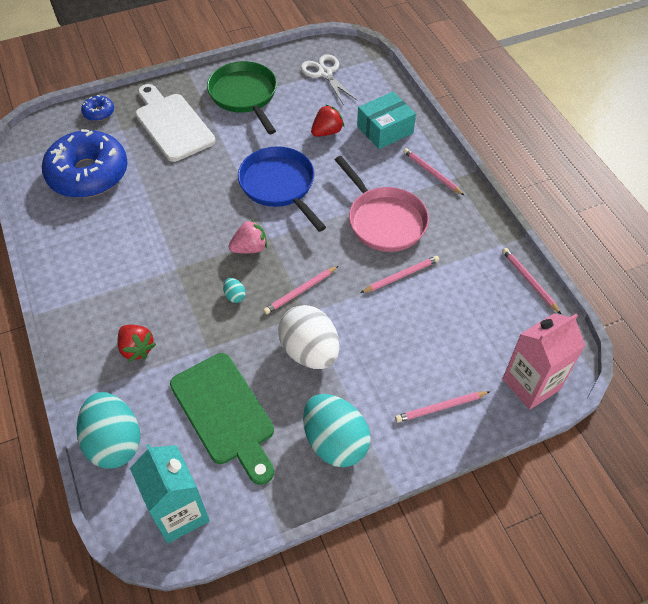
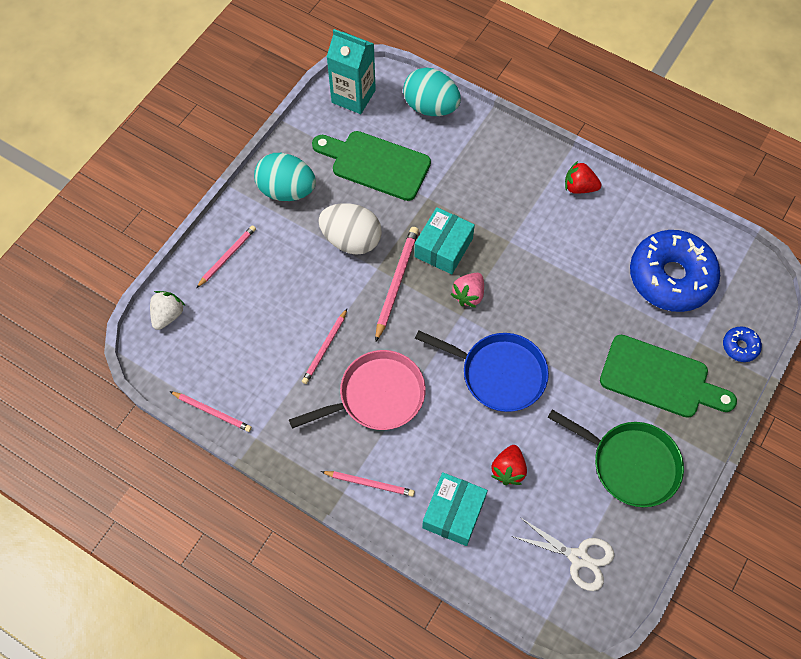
camera: 145 degrees right, 10 degrees up
red strawberry [117,325,156,362] -> red strawberry moved to [565,161,602,194]
white cutting board [135,84,215,162] -> green cutting board [600,335,737,418]
turquoise egg [223,278,246,303] -> turquoise box [414,207,475,274]
pink pencil [264,266,338,314] -> pink pencil [375,227,419,342], size x1.51
pink pan [335,156,429,252] -> pink pan turned 135 degrees clockwise [289,350,426,430]
pink carton [503,313,586,410] -> white strawberry [150,291,185,330]

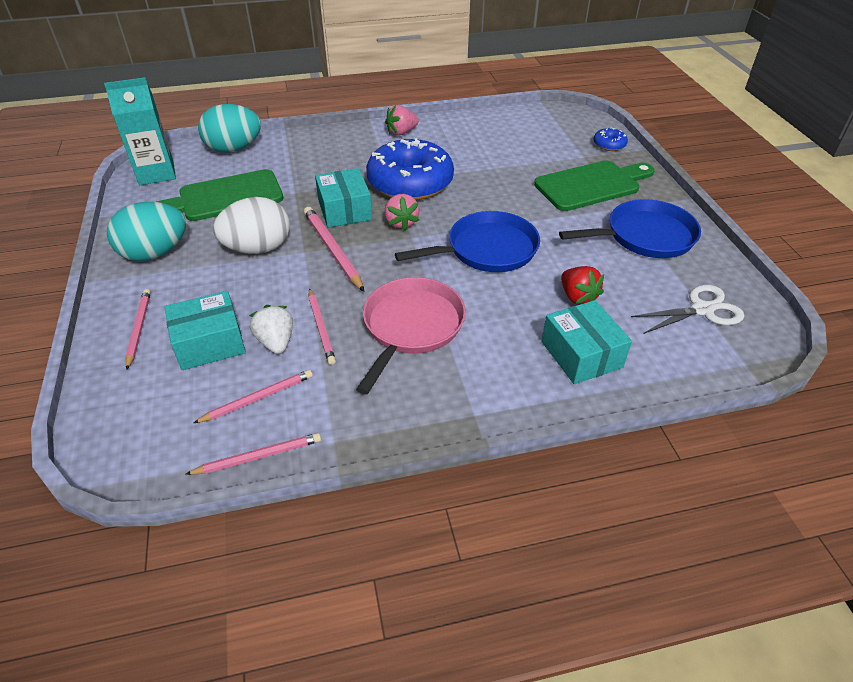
camera: 45 degrees left, 20 degrees down
white strawberry [150,291,185,330] -> white strawberry moved to [249,305,293,354]
pink pencil [321,471,415,496] -> pink pencil moved to [194,370,313,423]
green pan [548,409,684,507] -> blue pan [559,199,701,258]
red strawberry [565,161,602,194] -> pink strawberry [385,105,419,136]
blue donut [630,230,720,312] -> blue donut moved to [366,138,454,201]
none -> turquoise box [164,291,246,370]

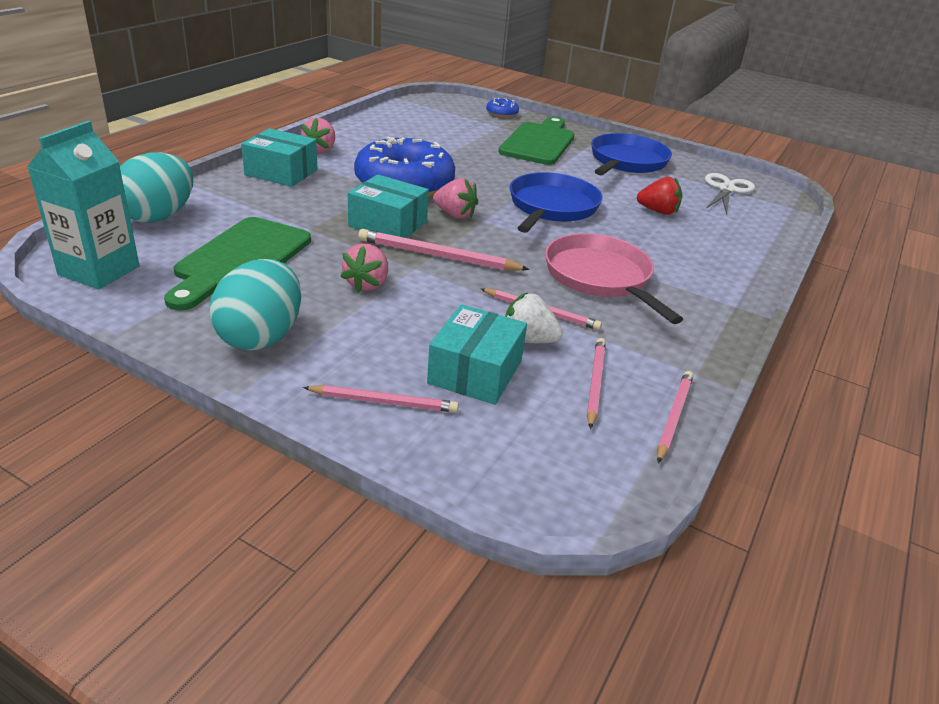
camera: 50 degrees left, 10 degrees down
pink pencil [125,289,151,369] -> pink pencil turned 150 degrees clockwise [303,385,459,413]
white egg [213,197,290,254] -> pink strawberry [340,243,388,293]
turquoise box [541,300,632,384] -> turquoise box moved to [241,128,317,187]

